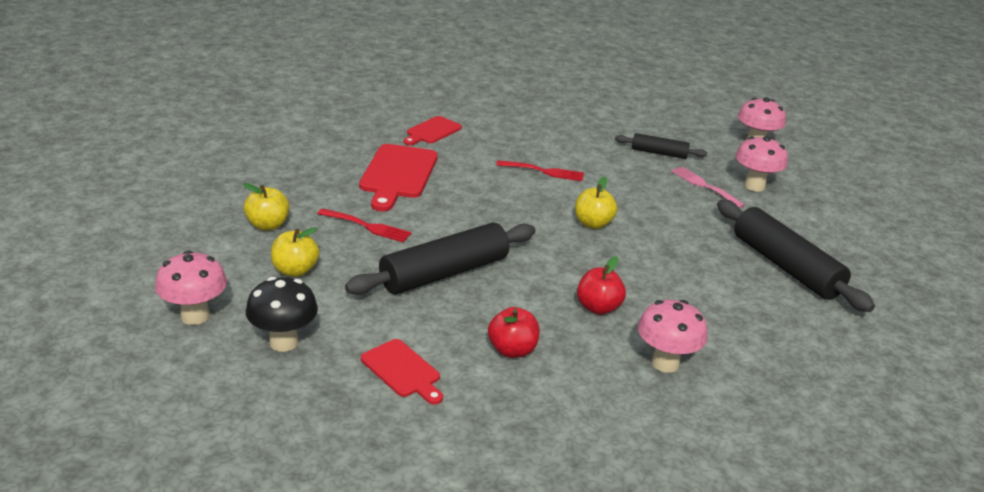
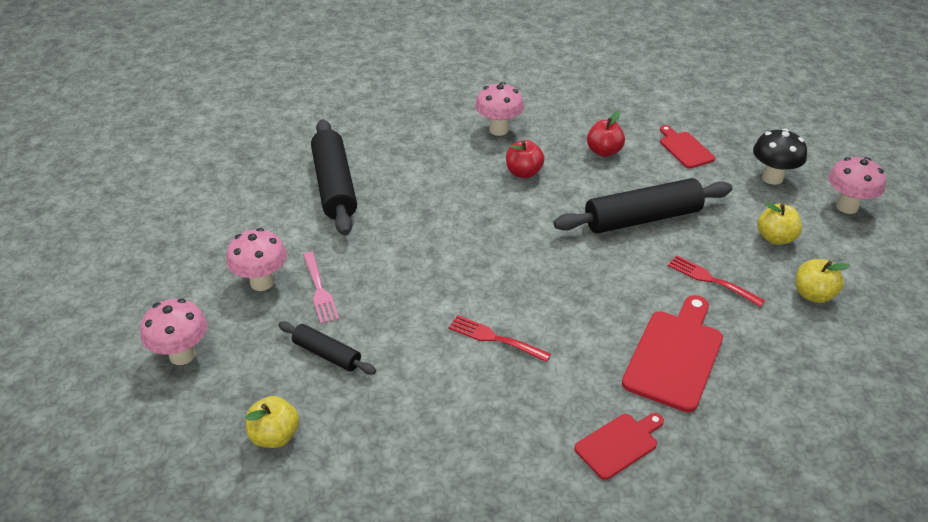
camera: 160 degrees left, 10 degrees up
yellow apple [575,177,617,229] -> yellow apple moved to [246,396,299,448]

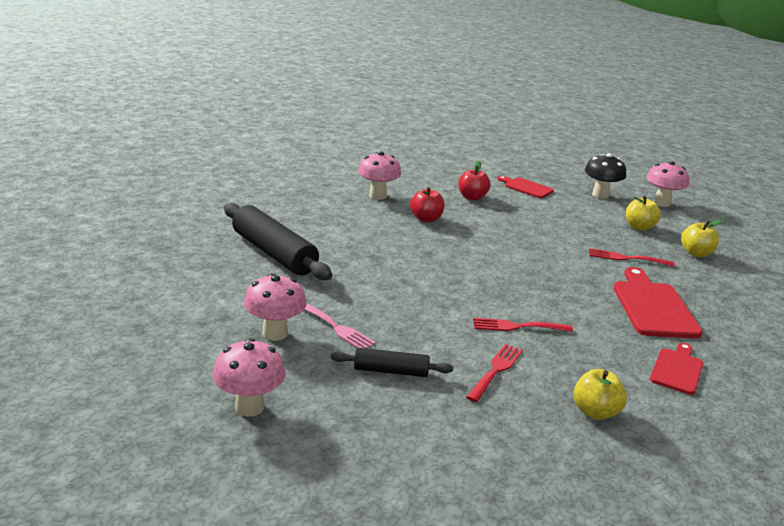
camera: 30 degrees left, 15 degrees down
yellow apple [246,396,299,448] -> yellow apple moved to [573,369,627,420]
black rolling pin [554,178,732,233] -> none
none -> red fork [466,344,523,402]

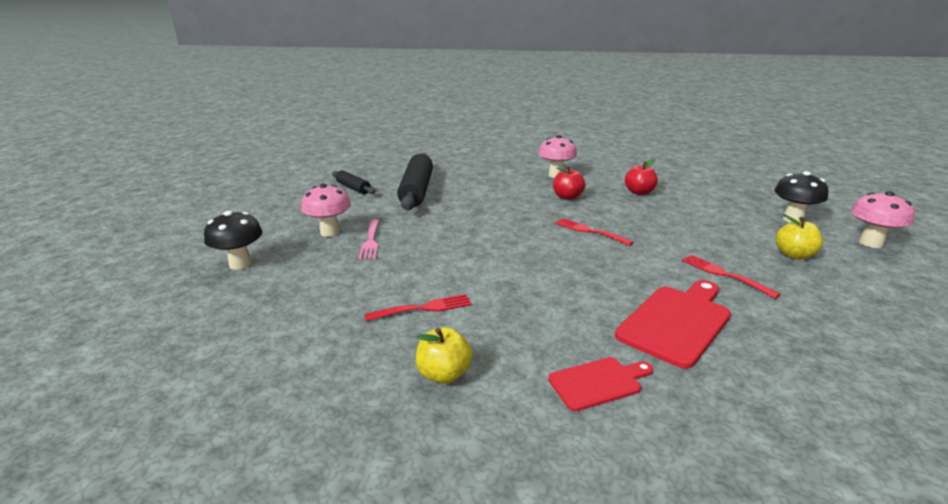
camera: 45 degrees right, 0 degrees up
pink mushroom [213,338,286,417] -> black mushroom [204,211,263,270]
black rolling pin [331,348,453,377] -> black rolling pin moved to [332,170,375,194]
red fork [473,318,573,332] -> red fork moved to [555,218,633,246]
red cutting board [497,176,554,198] -> none
yellow apple [681,220,722,257] -> none

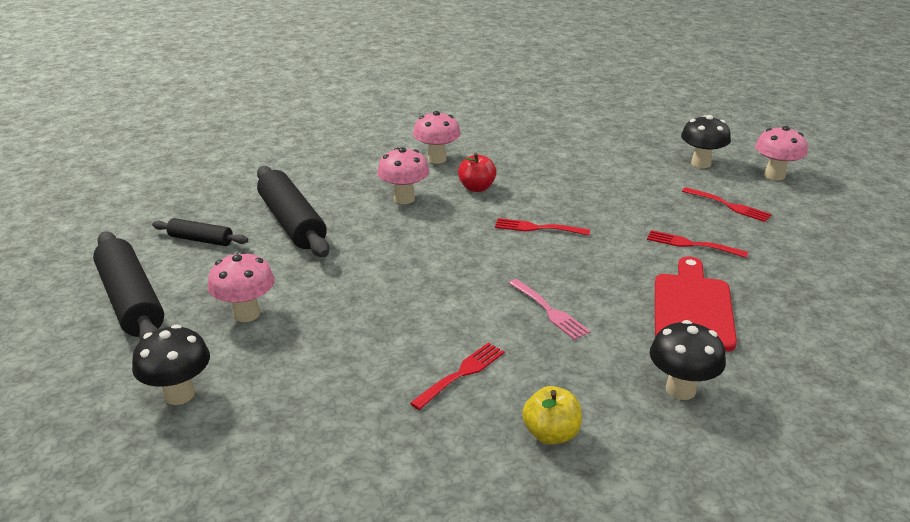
camera: 30 degrees left, 5 degrees up
pink fork [359,219,379,260] -> pink fork moved to [509,279,591,340]
red cutting board [548,357,653,411] -> black mushroom [650,320,726,400]
red apple [625,158,658,195] -> none
yellow apple [776,214,823,259] -> red fork [682,187,772,222]
none -> black rolling pin [93,231,164,341]
none -> pink mushroom [377,147,429,204]

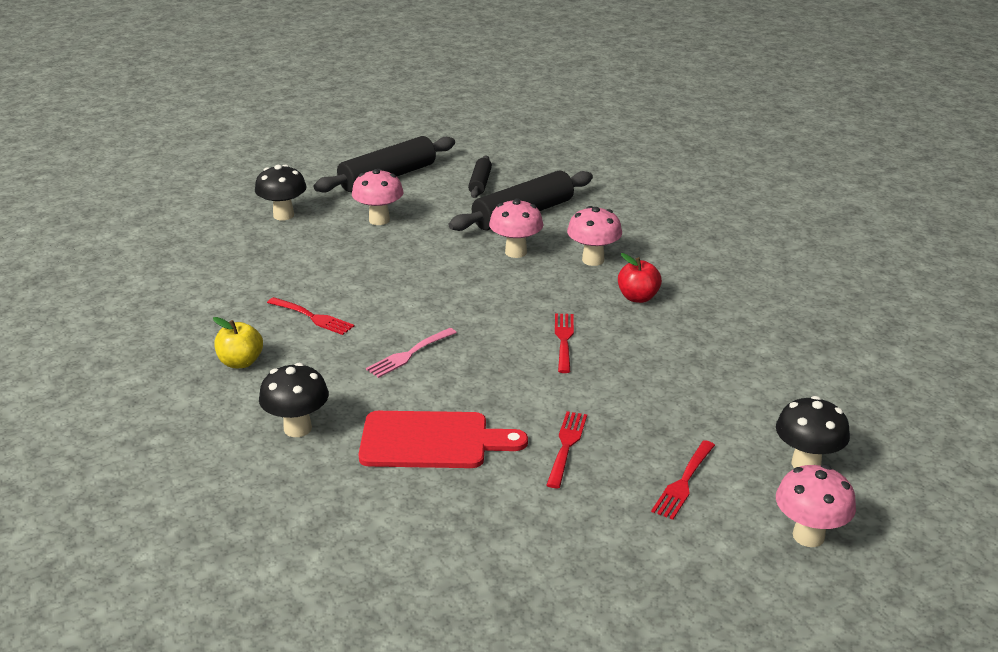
camera: 80 degrees right, 0 degrees up
pink mushroom [413,111,461,164] -> pink mushroom moved to [489,198,543,258]

